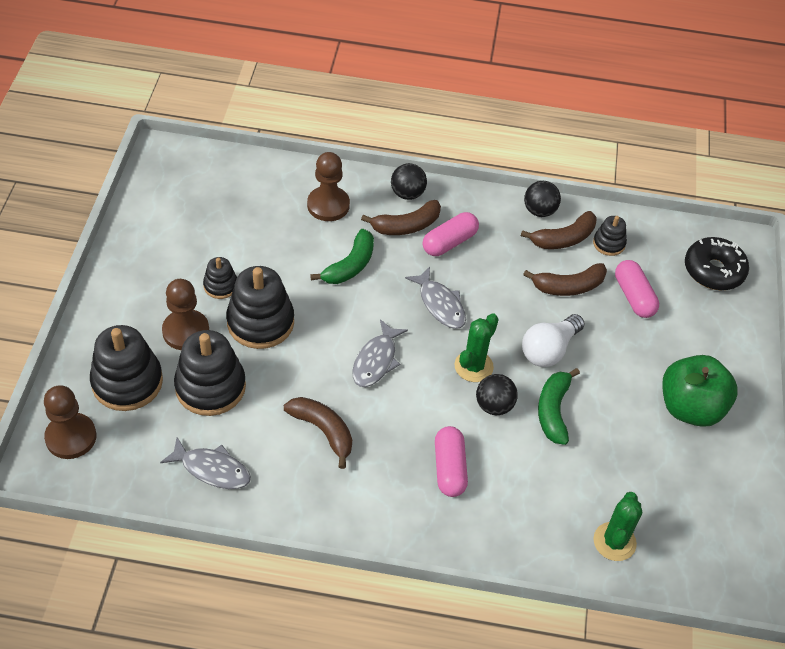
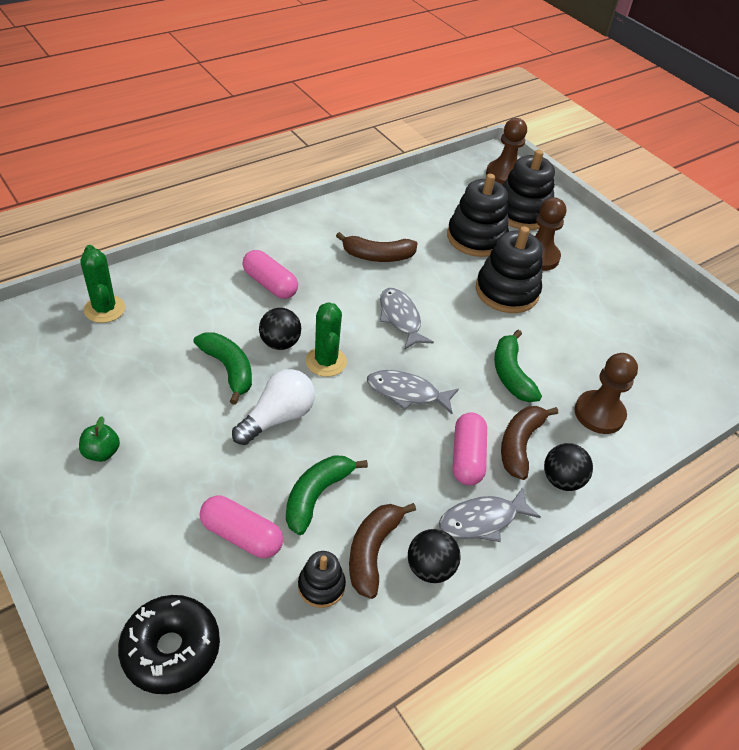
camera: 135 degrees right, 5 degrees down
grey fish [160,437,251,489] -> grey fish moved to [439,487,541,542]
black stacking toy [203,257,237,299] -> none
white light bulb [522,314,585,367] -> white light bulb turned 45 degrees clockwise [232,369,315,445]
brown banana [523,263,607,296] -> green banana [286,455,368,535]
green apple [662,355,738,427] -> green apple [79,416,120,462], size x0.45

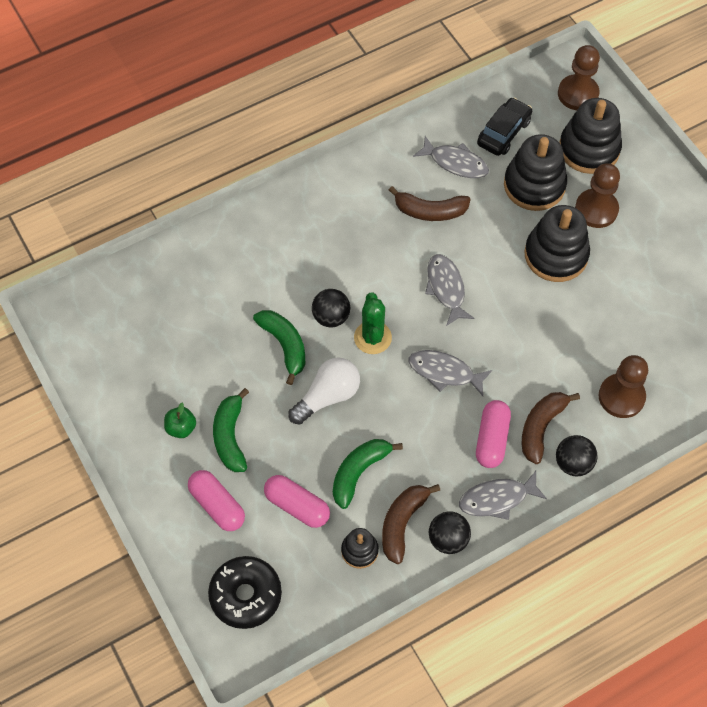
camera: 10 degrees right, 15 degrees up
green cactus [80,245,126,323] -> none
pink capsule [243,250,298,299] -> pink capsule moved to [188,470,245,531]
green banana [494,330,542,402] -> green banana moved to [213,388,249,472]
none -> grey fish [413,136,489,178]
none -> black car [477,97,532,156]

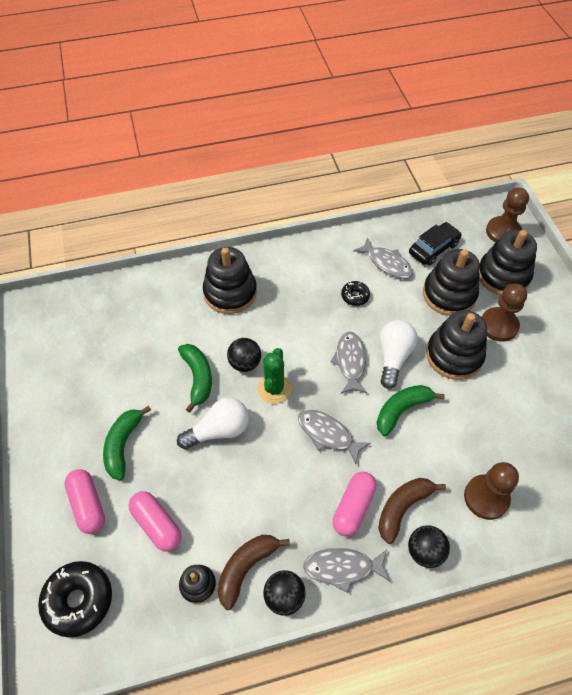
camera: 15 degrees right, 5 degrees down
green apple [164,403,196,438] -> none
green banana [333,439,403,509] -> green banana moved to [377,385,445,436]
brown banana [389,186,470,221] -> black donut [341,281,370,306]
none -> black stacking toy [203,247,257,314]
none -> white light bulb [380,320,418,389]

